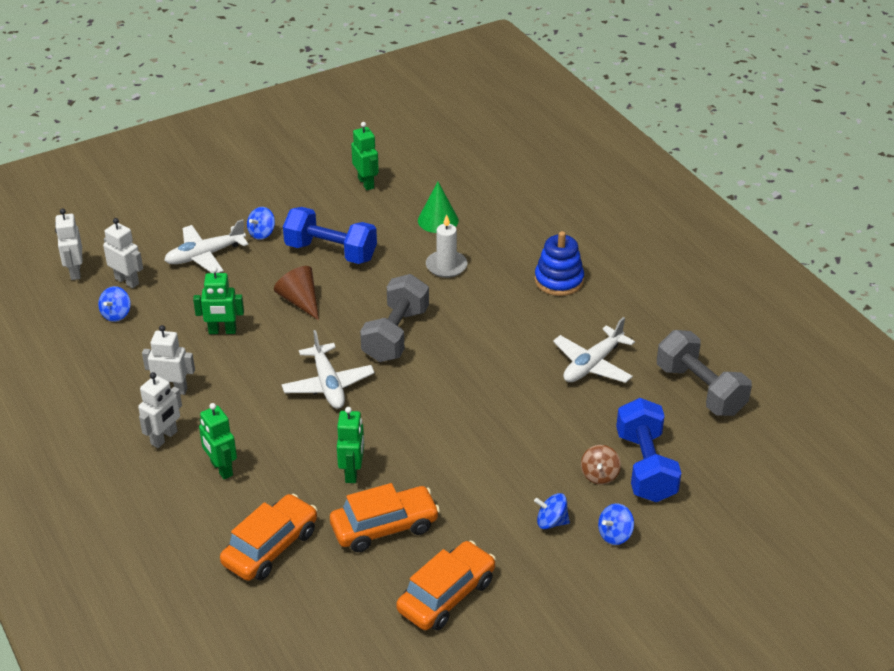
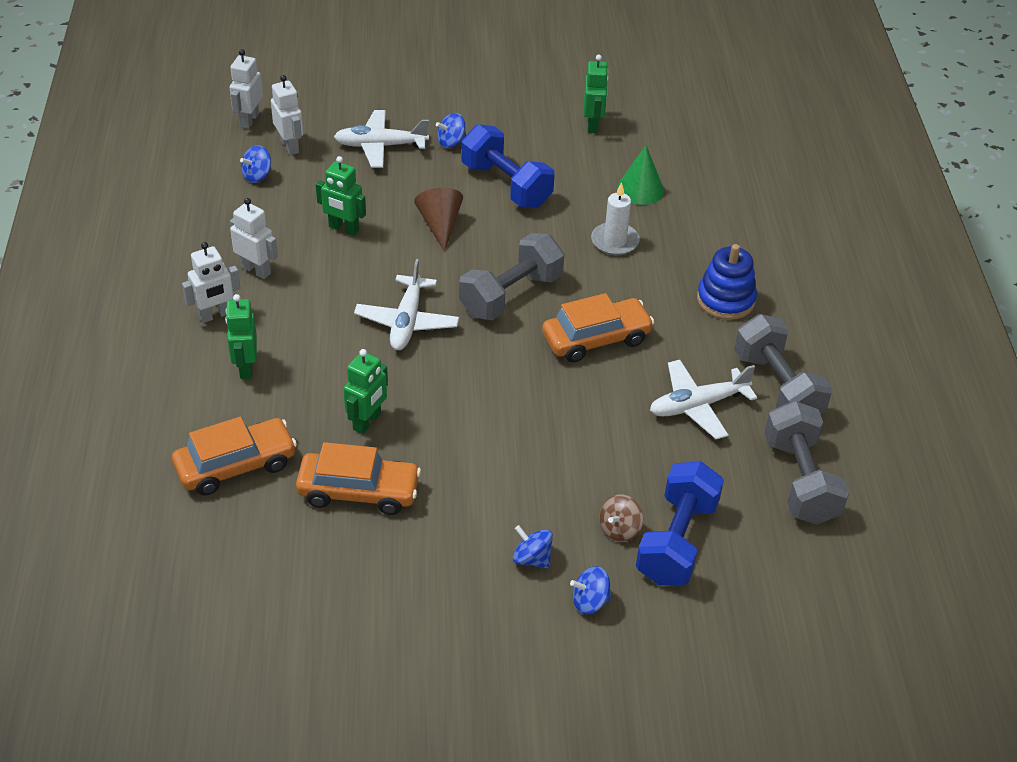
camera: 25 degrees right, 5 degrees up
orange car [396,541,496,631] -> orange car moved to [542,293,655,363]
none -> grey dumbbell [734,314,832,414]

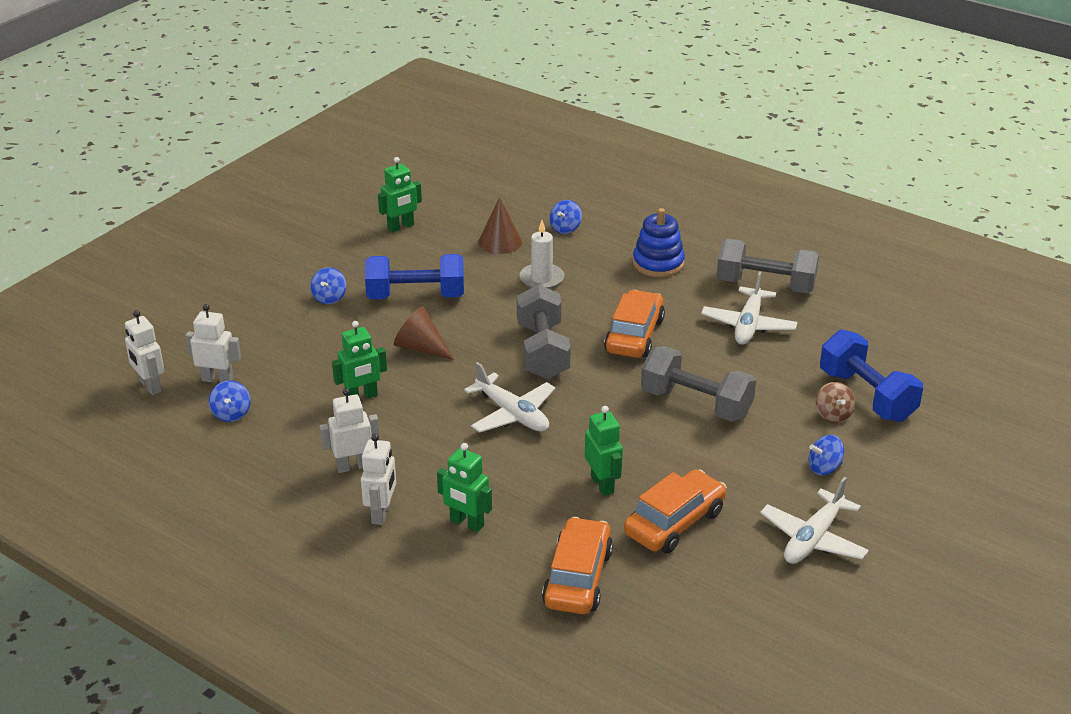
camera: 50 degrees left, 10 degrees down
white plane [334,110,429,168] -> white plane moved to [760,477,869,564]
blue spinning top [570,566,612,614] -> blue spinning top moved to [549,200,582,234]
green robot [584,55,608,133] -> green robot turned 105 degrees clockwise [378,157,422,232]
green cone [617,145,664,205] -> brown cone [478,197,522,254]
grey dumbbell [764,400,849,525] -> grey dumbbell moved to [641,346,756,422]

